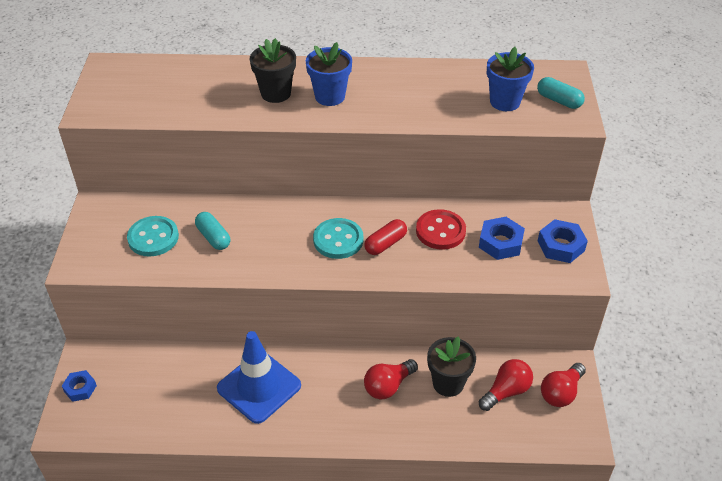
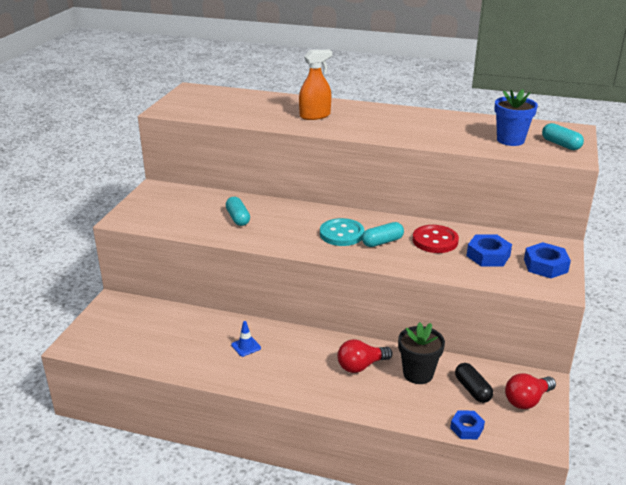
camera: 15 degrees right, 15 degrees down
blue nut [62,370,97,402] -> blue nut moved to [450,410,485,439]
turquoise button [127,216,179,257] -> none
blue traffic cone [217,331,301,424] -> blue traffic cone [231,321,261,357], size x0.40
black flower pot [250,38,296,103] -> orange spray bottle [299,50,332,120]
blue flower pot [306,42,352,106] -> none
red capsule [364,219,407,255] -> turquoise capsule [362,222,404,247]
red light bulb [479,359,533,411] -> black capsule [455,363,493,403]

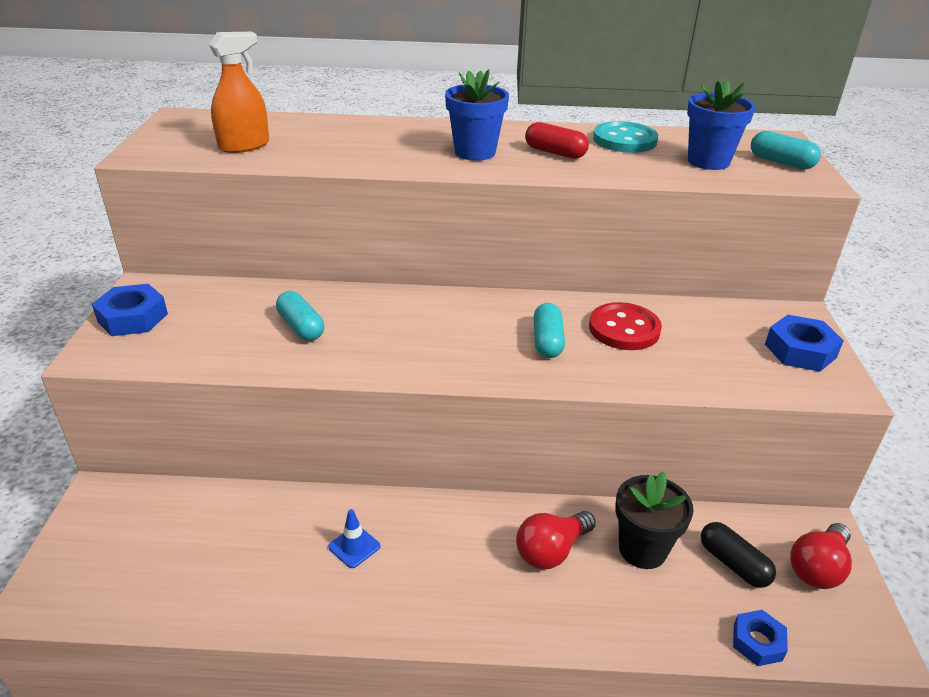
camera: 15 degrees left, 5 degrees up
orange spray bottle [299,50,332,120] -> orange spray bottle moved to [209,32,269,153]
turquoise button [320,218,365,246] -> turquoise button moved to [593,121,658,153]
turquoise capsule [362,222,404,247] -> turquoise capsule turned 45 degrees counterclockwise [534,303,565,358]
blue nut [467,234,512,266] -> blue nut moved to [92,284,168,336]
none -> blue flower pot [445,69,509,161]
none -> red capsule [525,122,589,159]

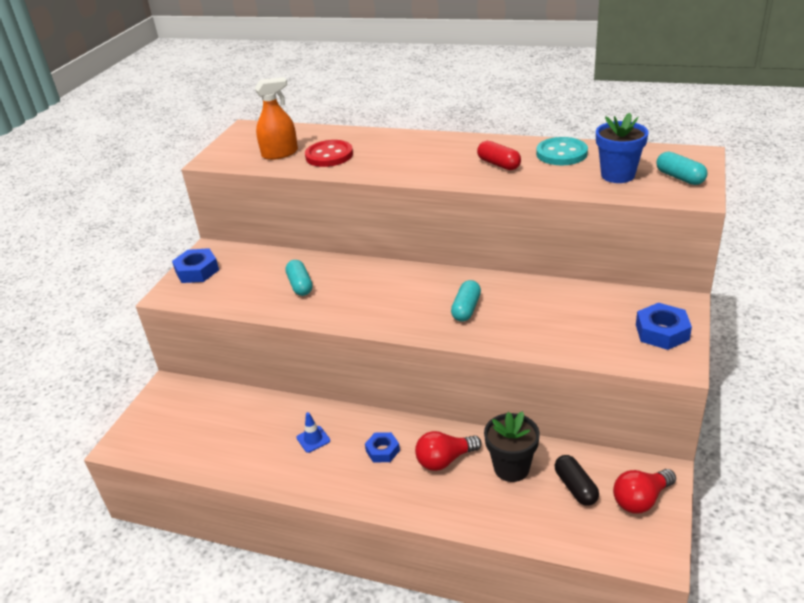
camera: 20 degrees right, 0 degrees up
blue flower pot [445,69,509,161] -> none
red button [589,302,662,350] -> red button moved to [305,140,353,167]
blue nut [733,610,788,666] -> blue nut moved to [365,432,400,462]

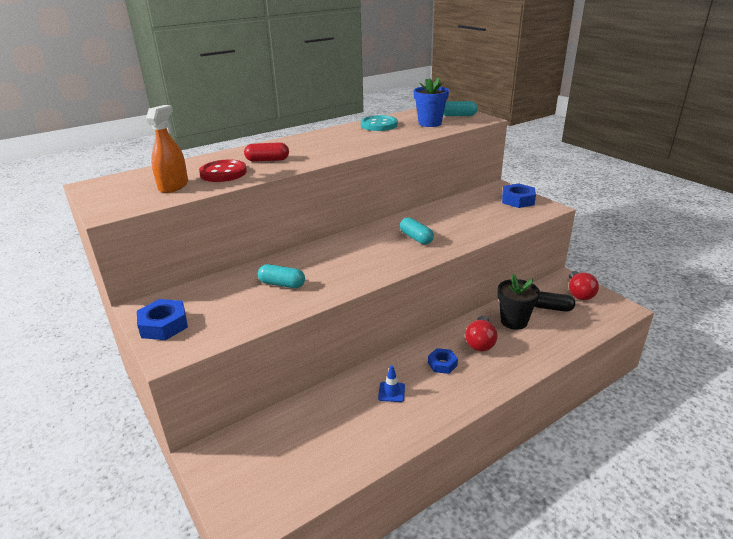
camera: 55 degrees left, 5 degrees down
red capsule [477,141,521,170] -> red capsule moved to [244,142,289,162]

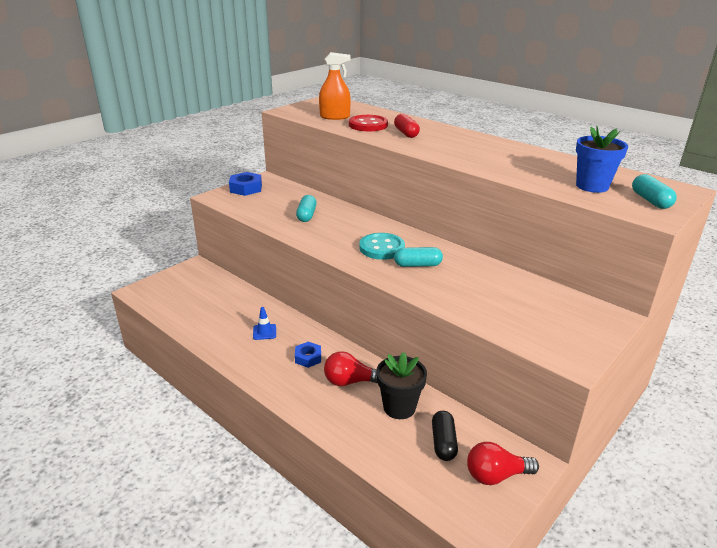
camera: 75 degrees right, 0 degrees up
turquoise button [361,115,398,131] -> turquoise button moved to [360,233,405,260]
turquoise capsule [400,217,434,245] -> turquoise capsule turned 45 degrees clockwise [394,247,443,267]
blue nut [502,183,536,208] -> none

